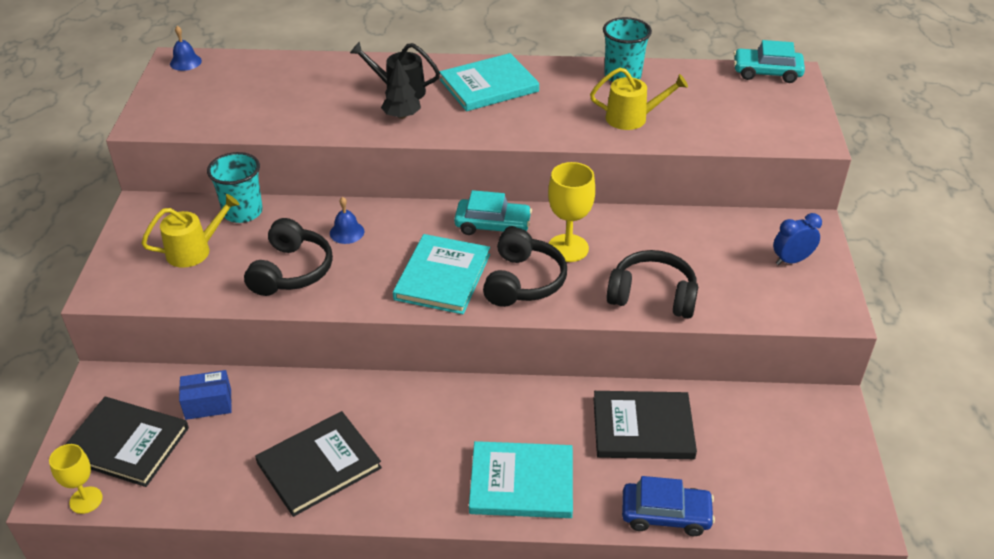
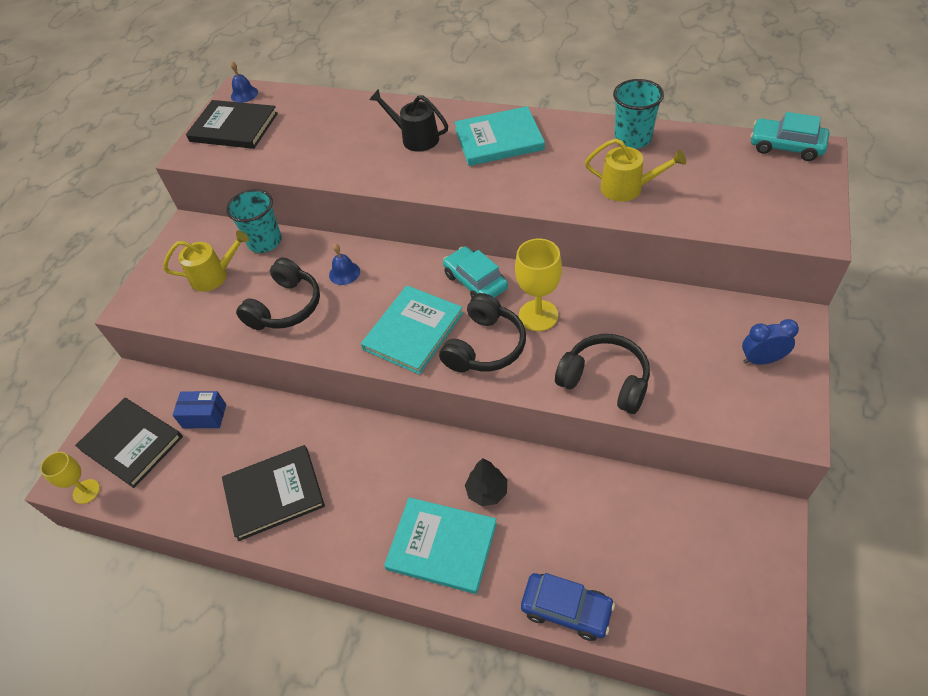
camera: 20 degrees right, 10 degrees up
black tree [381,58,421,119] -> black tree moved to [465,458,507,506]
turquoise car [454,190,532,235] -> turquoise car turned 150 degrees counterclockwise [443,246,508,298]
black book [593,391,697,459] -> black book moved to [186,100,278,149]

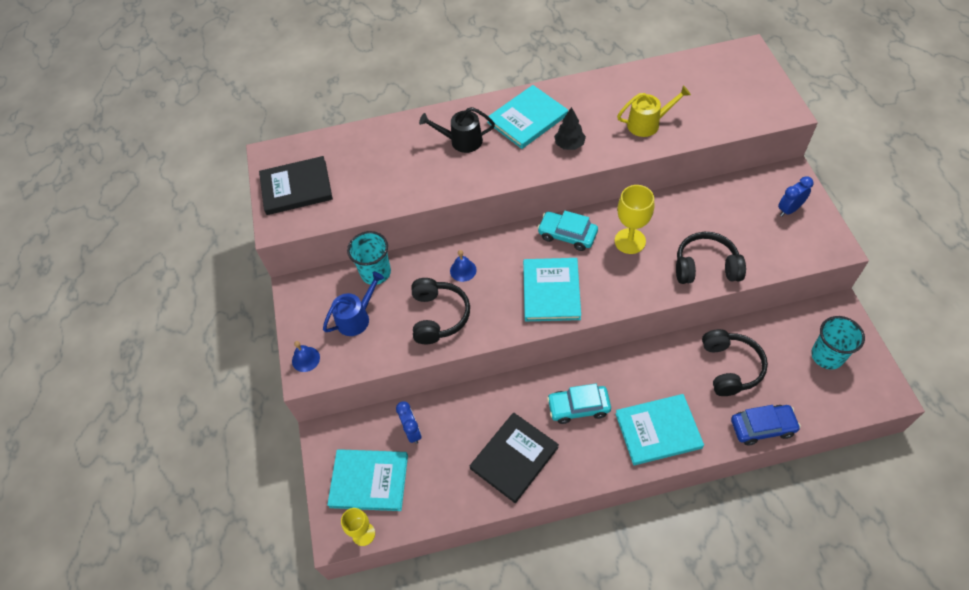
camera: 30 degrees left, 5 degrees up
black book [75,398,183,488] -> turquoise book [327,449,408,511]
yellow watering can [163,230,249,292] -> blue watering can [323,272,384,336]
blue box [172,391,226,428] -> blue clock [396,401,421,444]
blue bell [231,62,258,103] -> blue bell moved to [292,341,320,372]
black headphones [439,293,526,372] -> black headphones moved to [702,329,768,396]
black tree [465,458,507,506] -> black tree moved to [554,107,586,150]
turquoise cup [613,79,664,149] -> turquoise cup moved to [811,316,865,369]
turquoise car [750,112,829,161] -> turquoise car moved to [547,384,611,424]

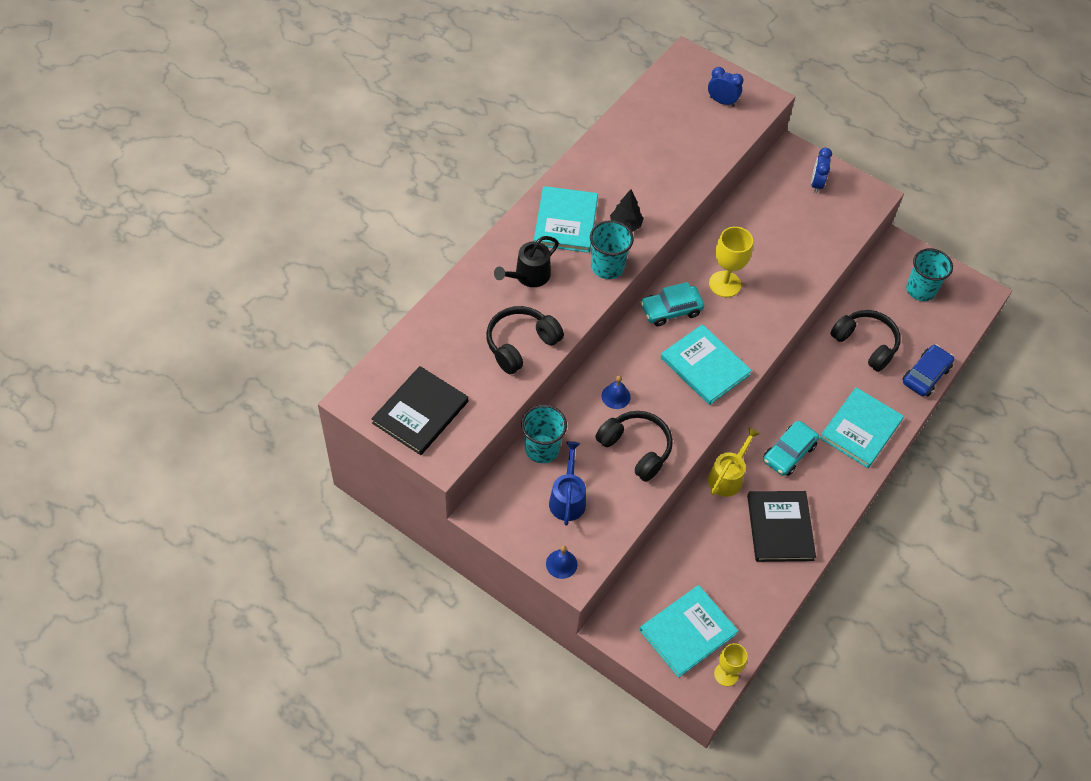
camera: 50 degrees left, 0 degrees up
blue clock [396,401,421,444] -> blue clock moved to [708,67,744,107]
yellow watering can [617,85,691,137] -> yellow watering can moved to [708,427,760,497]
black headphones [676,232,746,284] -> black headphones moved to [486,306,564,374]
none -> turquoise cup [590,220,634,279]

